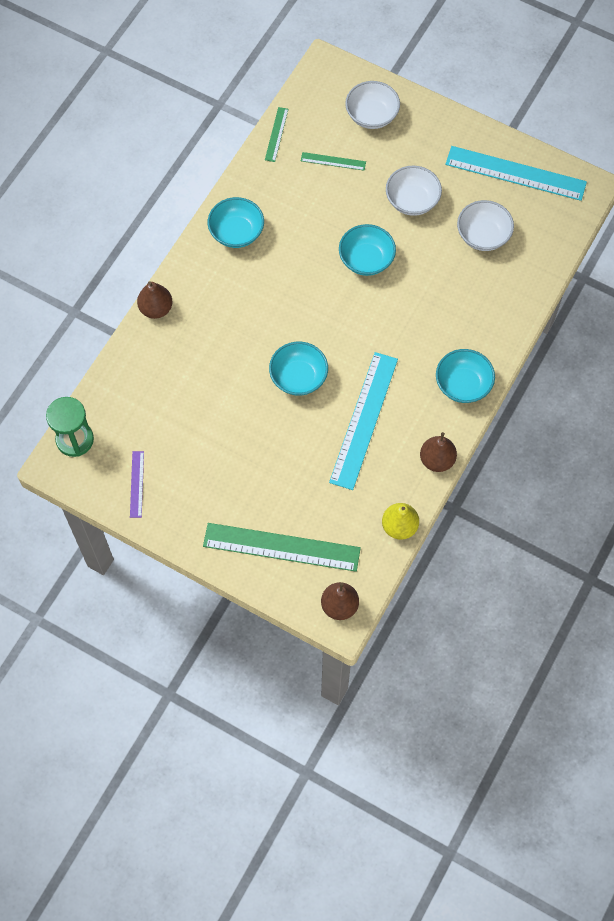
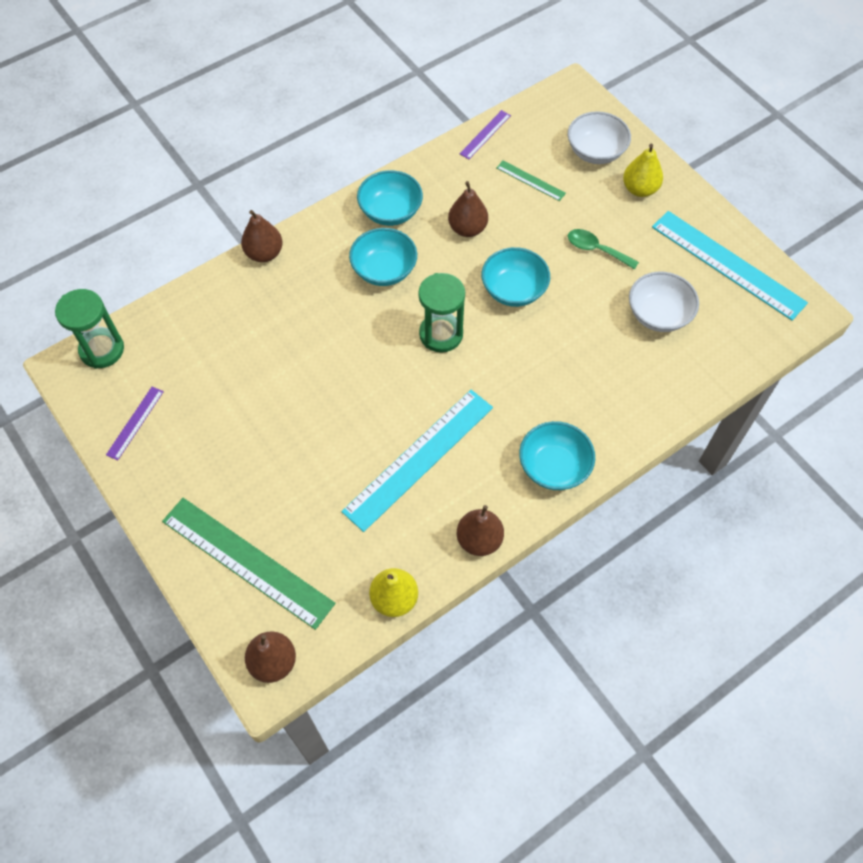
camera: 25 degrees right, 5 degrees down
green ruler [265,107,288,162] -> purple ruler [459,110,511,159]
turquoise bowl [269,342,328,396] -> turquoise bowl moved to [349,228,417,286]
white bowl [386,165,442,216] -> green spoon [568,229,639,270]
none -> green hourglass [418,273,465,353]
none -> brown pear [448,181,488,237]
none -> yellow pear [623,144,663,197]

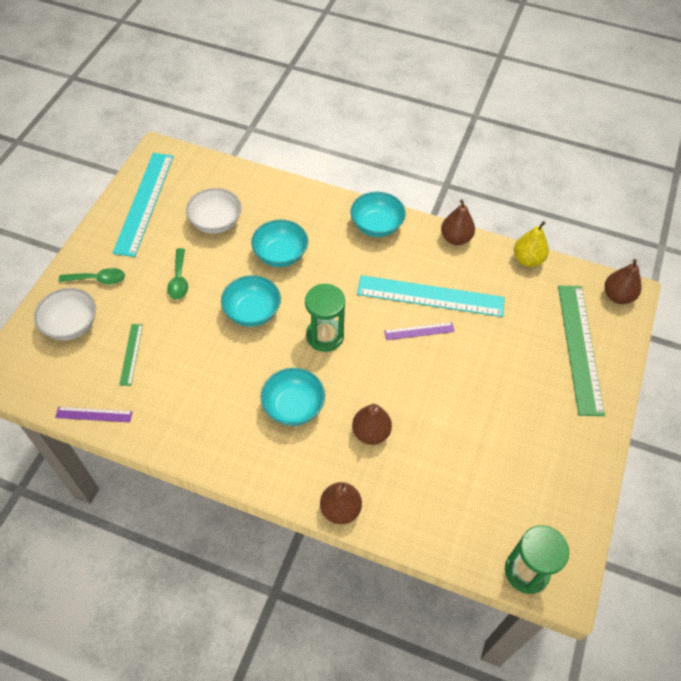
camera: 125 degrees left, 5 degrees down
purple ruler [106,387,164,460] -> purple ruler moved to [384,322,455,340]
turquoise bowl [357,170,423,226] -> turquoise bowl moved to [251,220,308,267]
brown pear [448,181,488,237] -> brown pear moved to [352,404,392,445]
yellow pear [623,144,663,197] -> green spoon [59,268,125,285]

